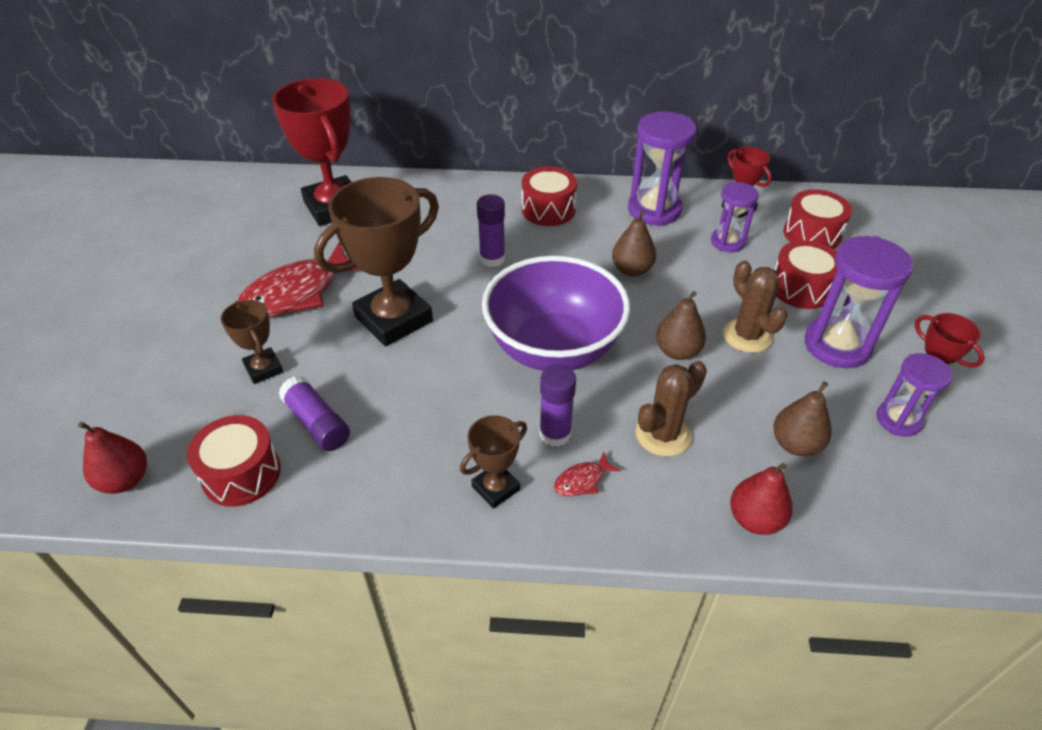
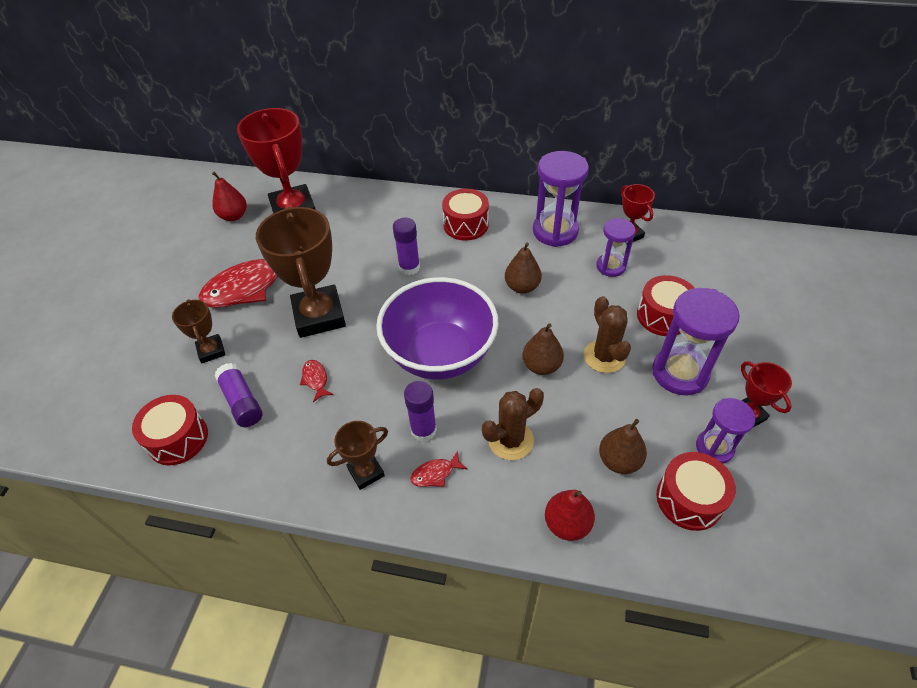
camera: 10 degrees right, 5 degrees up
red pear [78,422,147,494] -> red pear moved to [212,172,246,221]
brown trophy [314,177,439,347] -> brown trophy turned 75 degrees counterclockwise [256,207,346,338]
red drum [783,189,852,249] -> red drum moved to [656,452,736,531]
none -> red fish [300,360,333,402]

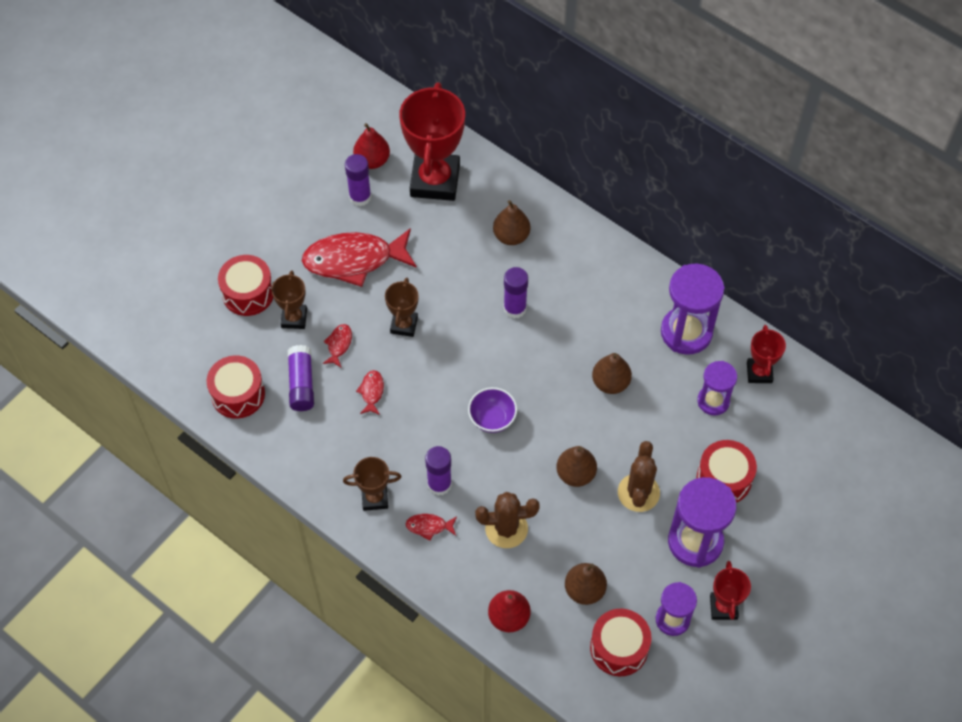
camera: 25 degrees right, 10 degrees up
brown trophy [256,207,346,338] -> brown trophy [385,278,419,337], size x0.50
purple bowl [376,277,498,380] -> purple bowl [468,387,517,433], size x0.42
red drum [442,189,489,241] -> red drum moved to [218,255,273,316]
none -> red fish [323,324,352,368]
none -> purple glue stick [345,154,371,206]
none -> brown pear [493,200,530,245]

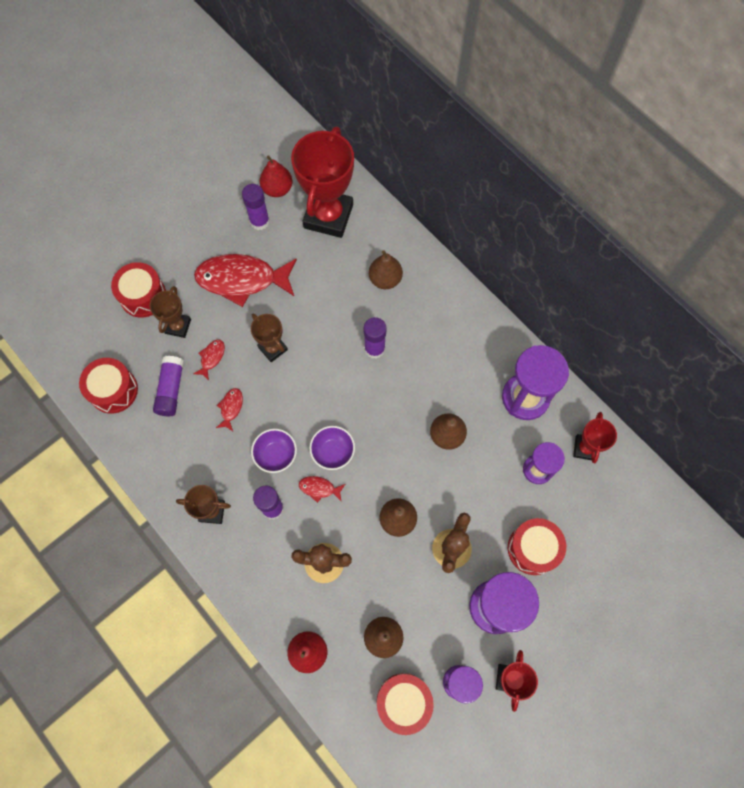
camera: 10 degrees right, 10 degrees up
brown trophy [385,278,419,337] -> brown trophy turned 60 degrees counterclockwise [251,314,288,362]
red fish [406,514,457,541] -> red fish moved to [299,476,345,503]
none -> purple bowl [251,429,297,473]

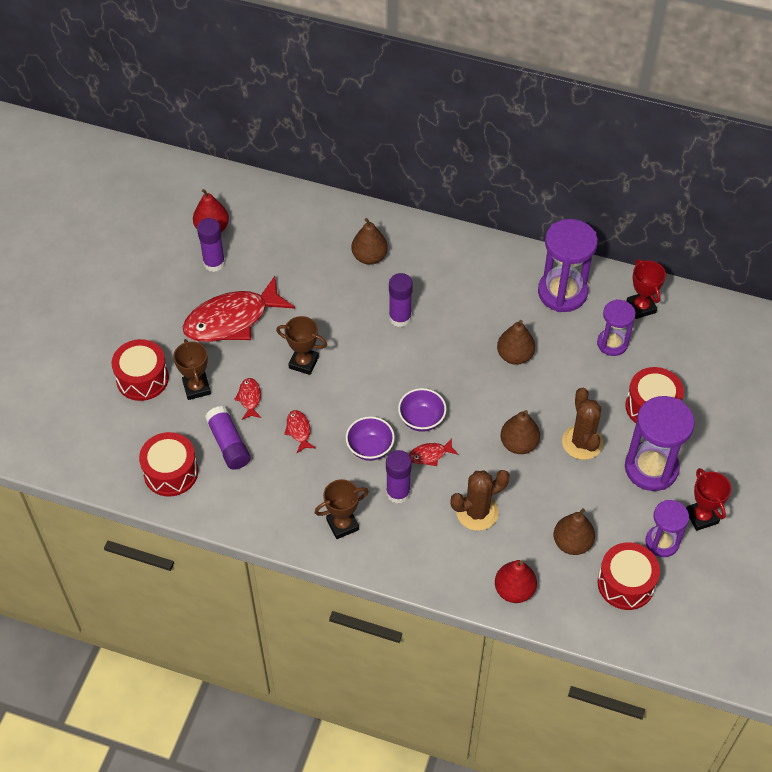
camera: 30 degrees left, 15 degrees down
red trophy [291,127,354,238] -> none

